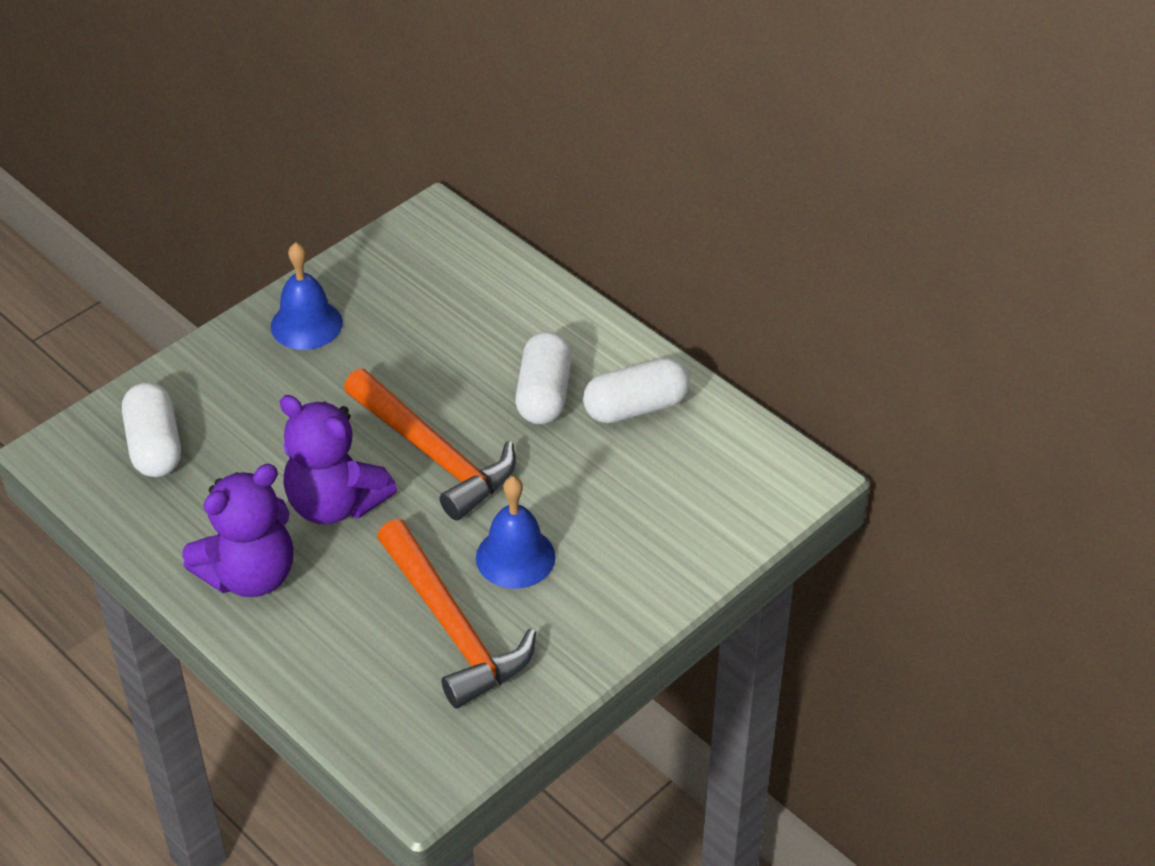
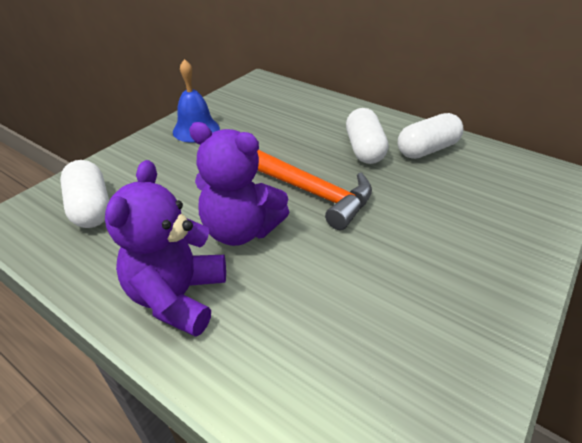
camera: 10 degrees left, 5 degrees down
purple teddy bear [182,464,293,597] -> purple teddy bear turned 150 degrees clockwise [105,160,226,337]
orange hammer [377,519,536,708] -> none
blue bell [476,476,556,589] -> none

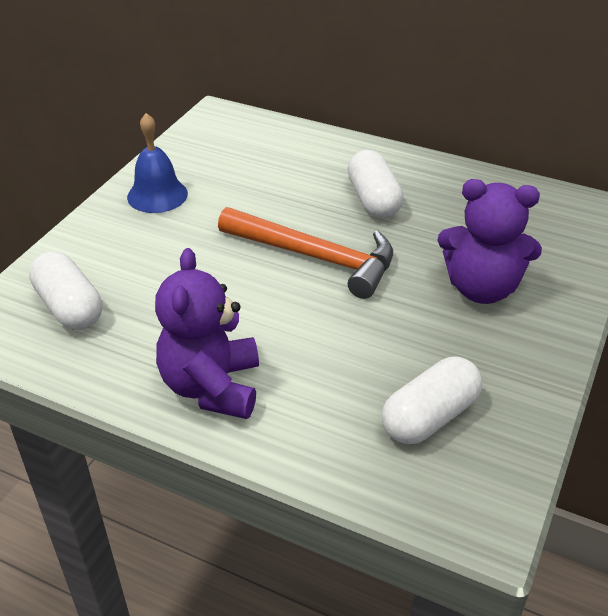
camera: 10 degrees left, 0 degrees up
purple teddy bear [189,122,289,246] -> purple teddy bear moved to [438,179,542,304]
white capsule [398,113,464,159] -> white capsule moved to [382,357,482,444]

